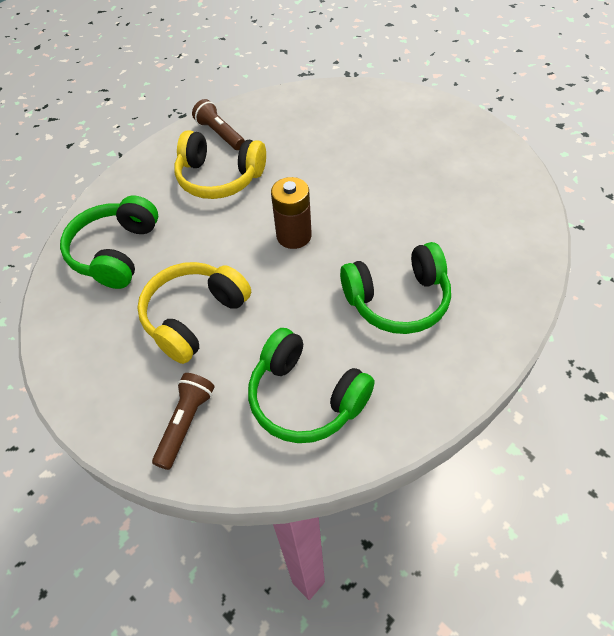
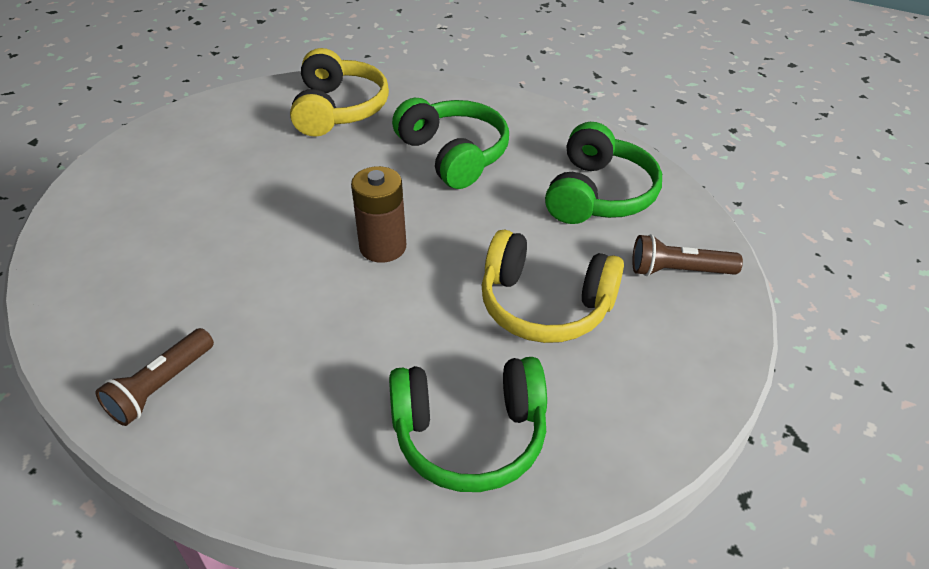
camera: 110 degrees left, 10 degrees down
yellow headphones [174,130,266,199] -> yellow headphones moved to [290,48,389,137]

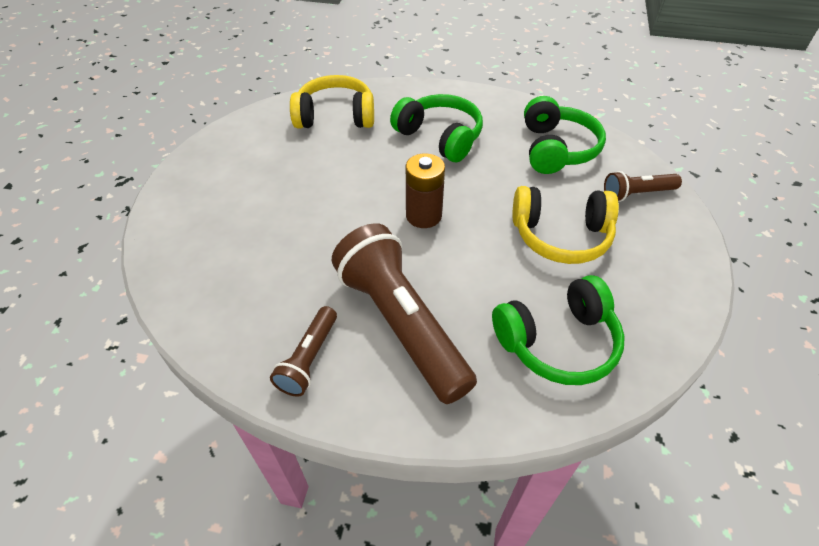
camera: 15 degrees left, 5 degrees up
yellow headphones [290,48,389,137] -> yellow headphones turned 75 degrees counterclockwise [290,75,374,128]
none -> brown flashlight [332,223,477,404]

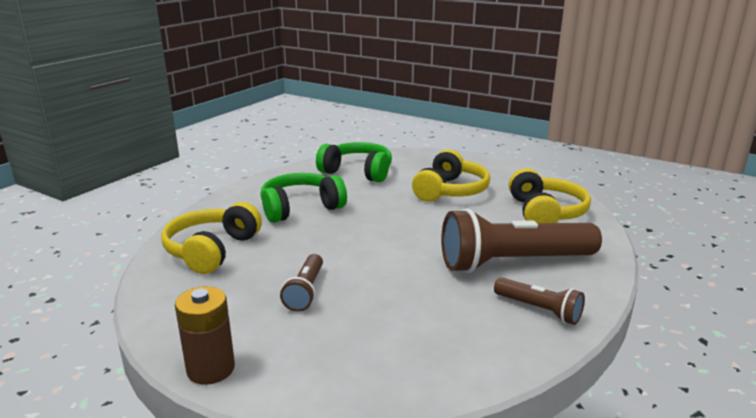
camera: 70 degrees left, 25 degrees down
brown battery [406,154,445,228] -> brown battery moved to [175,286,235,385]
green headphones [492,275,625,385] -> yellow headphones [509,168,591,223]
brown flashlight [604,171,682,202] -> brown flashlight moved to [280,254,323,312]

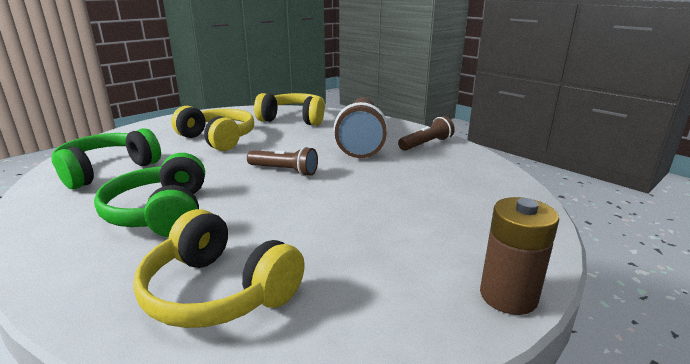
camera: 75 degrees left, 0 degrees up
brown flashlight [280,254,323,312] -> brown flashlight moved to [247,147,318,176]

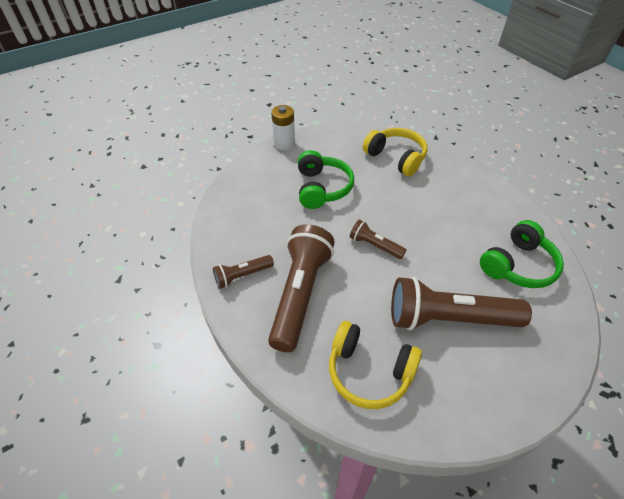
camera: 170 degrees left, 25 degrees up
green headphones [94,153,205,237] -> green headphones moved to [298,150,354,209]
yellow headphones [171,106,254,151] -> brown flashlight [391,277,532,330]
brown battery [480,197,559,315] -> white battery [271,105,295,150]

